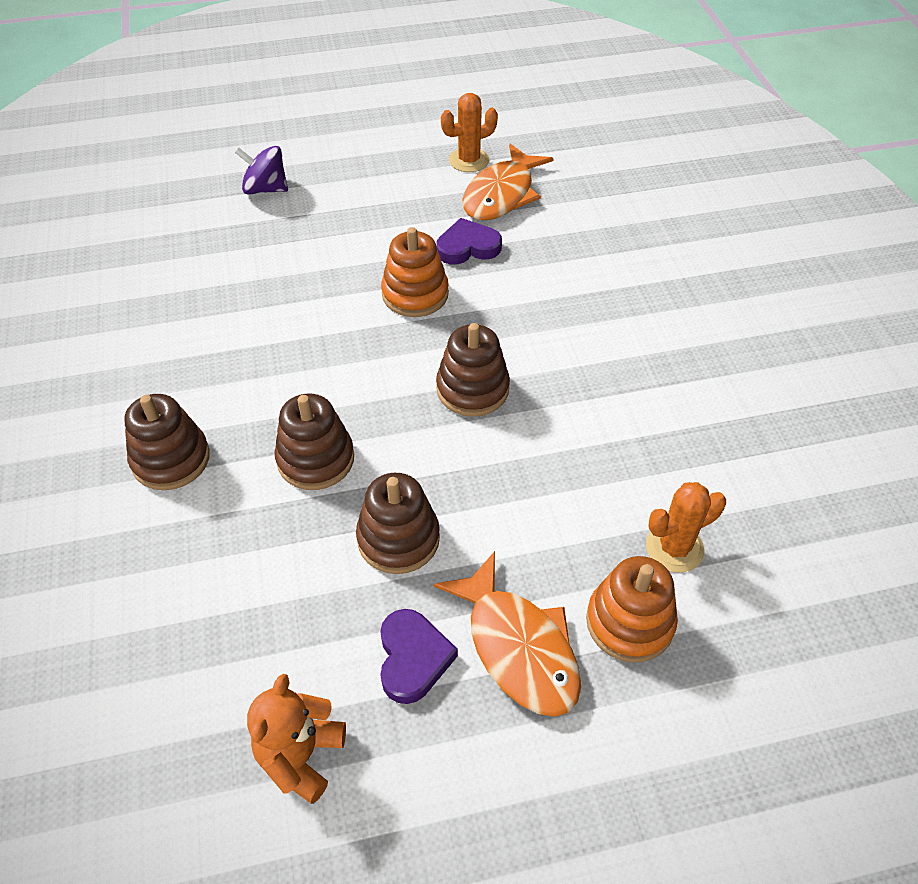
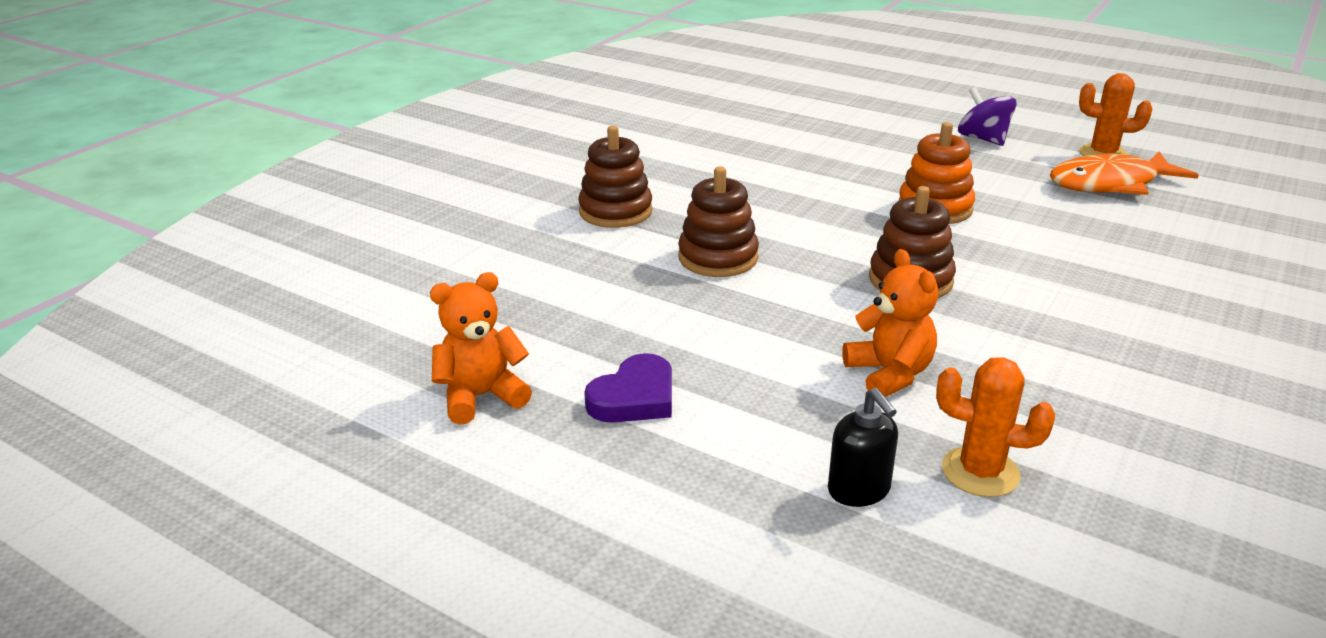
camera: 45 degrees right, 20 degrees down
purple spinning top [235,146,288,194] -> purple spinning top moved to [958,87,1017,146]
brown stacking toy [356,473,440,574] -> none
orange fish [434,551,581,717] -> none
purple heart [436,218,502,265] -> none
orange stacking toy [586,556,678,662] -> black soap dispenser [828,388,898,507]
none -> orange teddy bear [842,249,938,397]

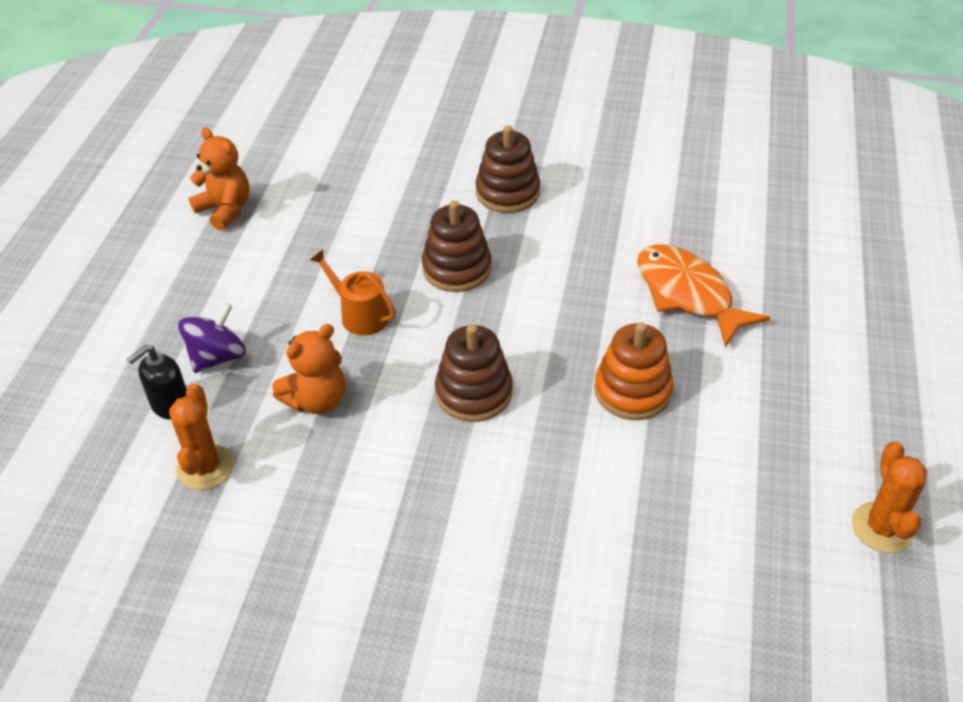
camera: 70 degrees right, 15 degrees up
purple heart [584,353,672,423] -> none
purple spinning top [958,87,1017,146] -> purple spinning top moved to [178,303,246,373]
orange fish [1050,151,1199,195] -> orange fish moved to [637,244,770,348]
none -> orange watering can [310,250,396,336]

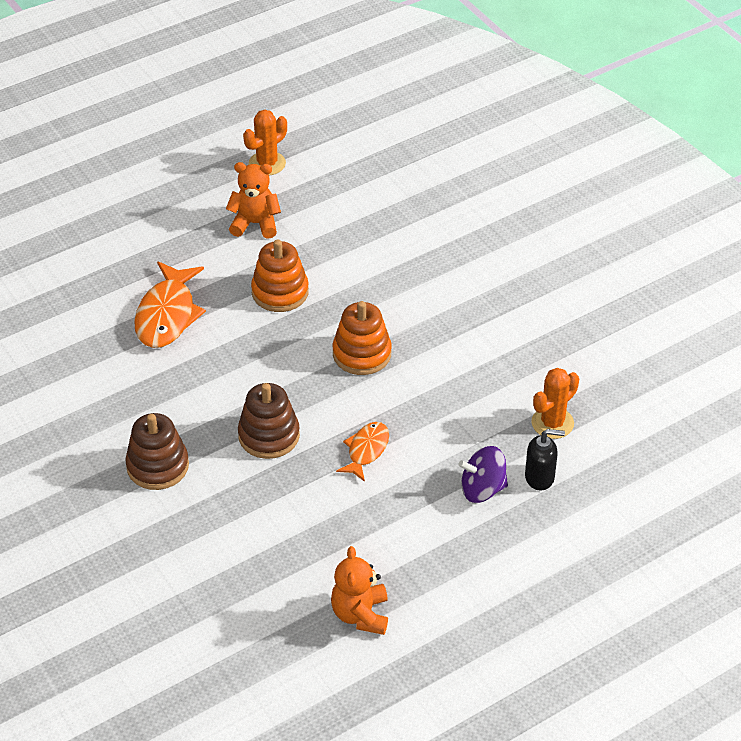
camera: 135 degrees left, 0 degrees up
orange teddy bear [272,324,345,414] -> orange teddy bear moved to [226,162,281,239]
orange watering can [310,250,396,336] -> orange fish [336,422,389,482]
brown stacking toy [435,324,513,422] -> orange stacking toy [333,301,392,375]

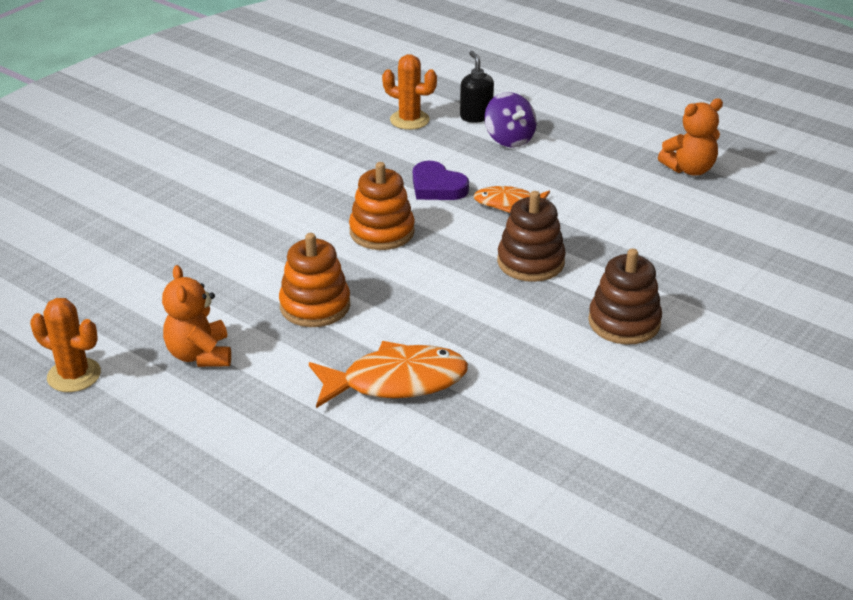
camera: 110 degrees left, 10 degrees down
none -> purple heart [413,161,469,200]

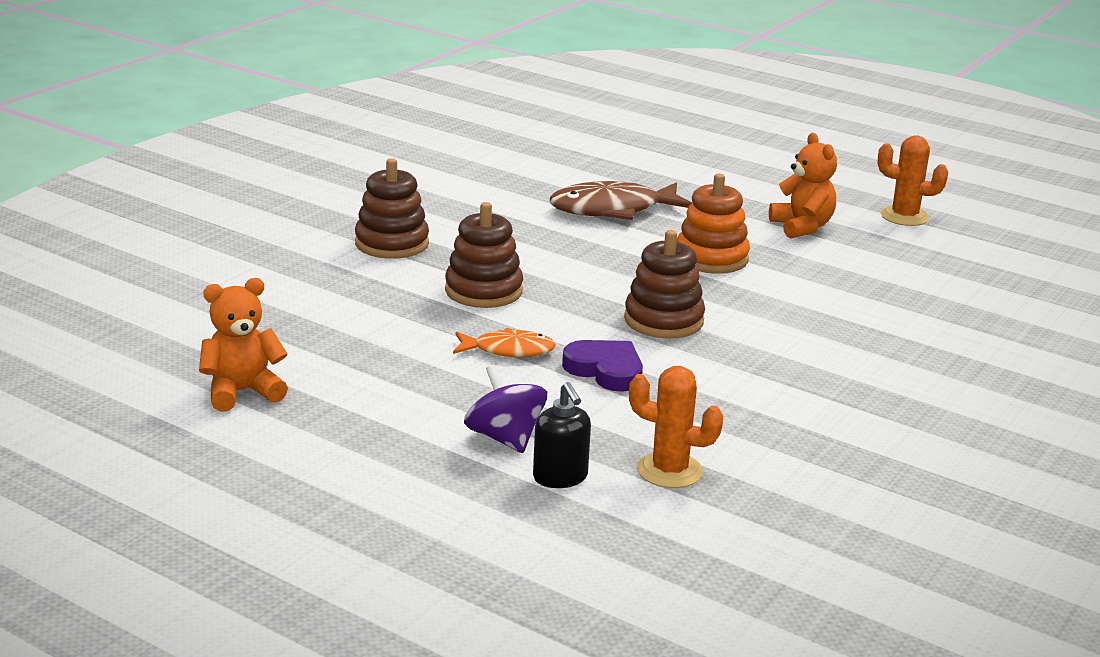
camera: 175 degrees right, 10 degrees down
orange fish [309,341,468,408] -> brown fish [550,181,692,220]
orange stacking toy [349,162,415,250] -> brown stacking toy [624,230,705,339]

